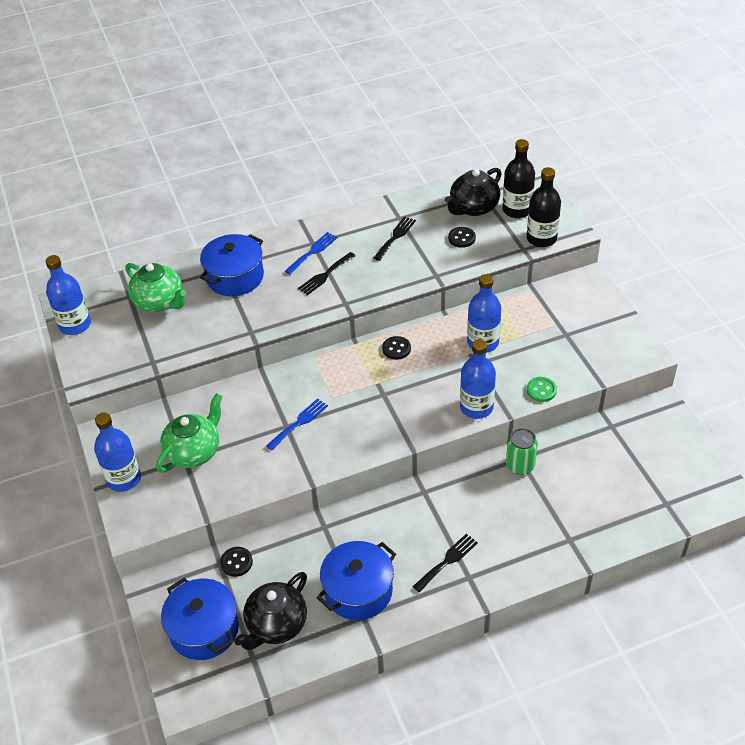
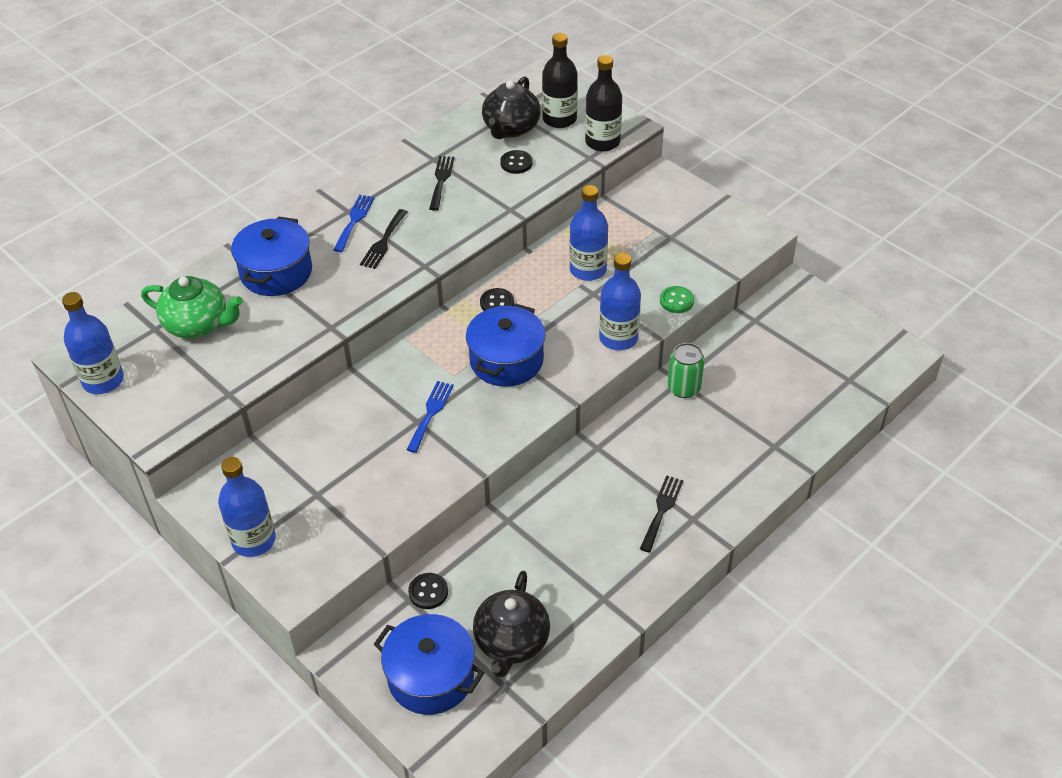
camera: 25 degrees left, 0 degrees up
green teapot [156,393,222,473] -> none
blue pot [317,541,396,620] -> blue pot moved to [466,303,546,387]

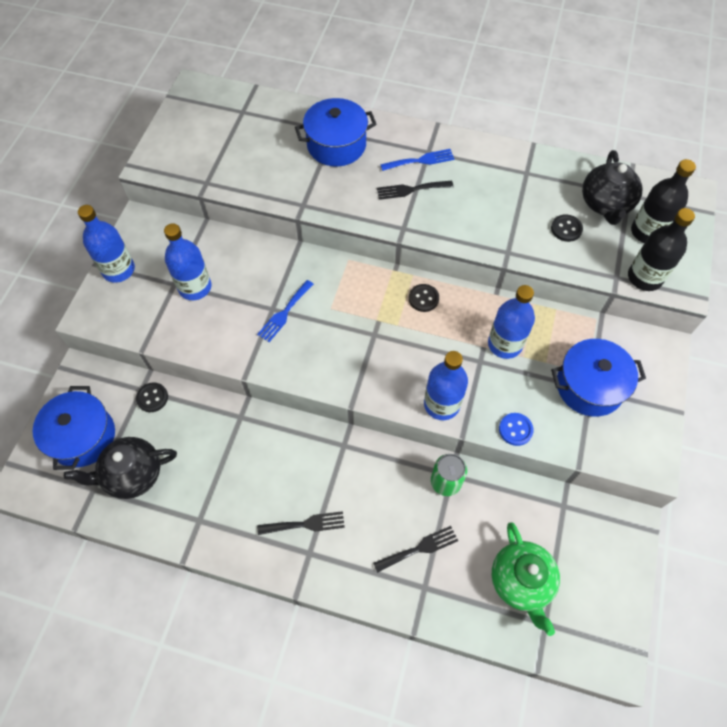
camera: 60 degrees right, 15 degrees up
blue bottle [62,292,124,394] -> blue bottle moved to [164,224,211,300]
green teapot [141,276,243,338] -> green teapot moved to [492,522,560,636]
blue fork [407,381,454,453] -> blue fork turned 135 degrees clockwise [257,280,314,342]
black fork [429,156,454,211] -> black fork moved to [373,526,458,573]
blue pot [466,303,546,387] -> blue pot moved to [551,339,646,416]
black teapot [482,76,541,139] -> black teapot turned 75 degrees counterclockwise [582,150,643,225]
green button [660,286,694,313] -> blue button [499,413,533,446]

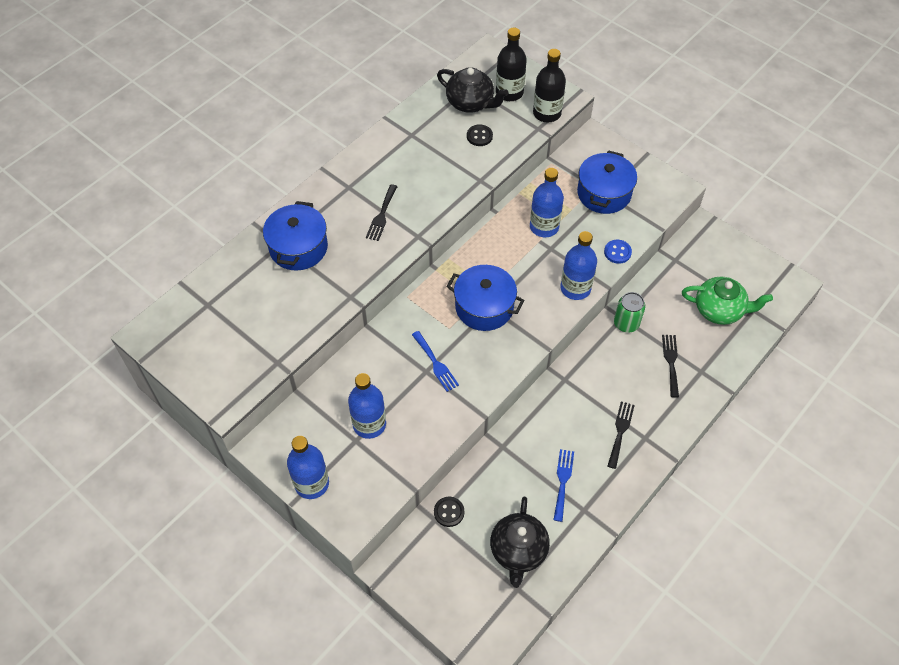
camera: 65 degrees left, 5 degrees down
blue pot [33,386,115,470] -> blue pot moved to [446,265,525,331]
blue fork [380,149,454,171] -> blue fork moved to [553,449,574,522]
black button [409,284,439,312] -> none

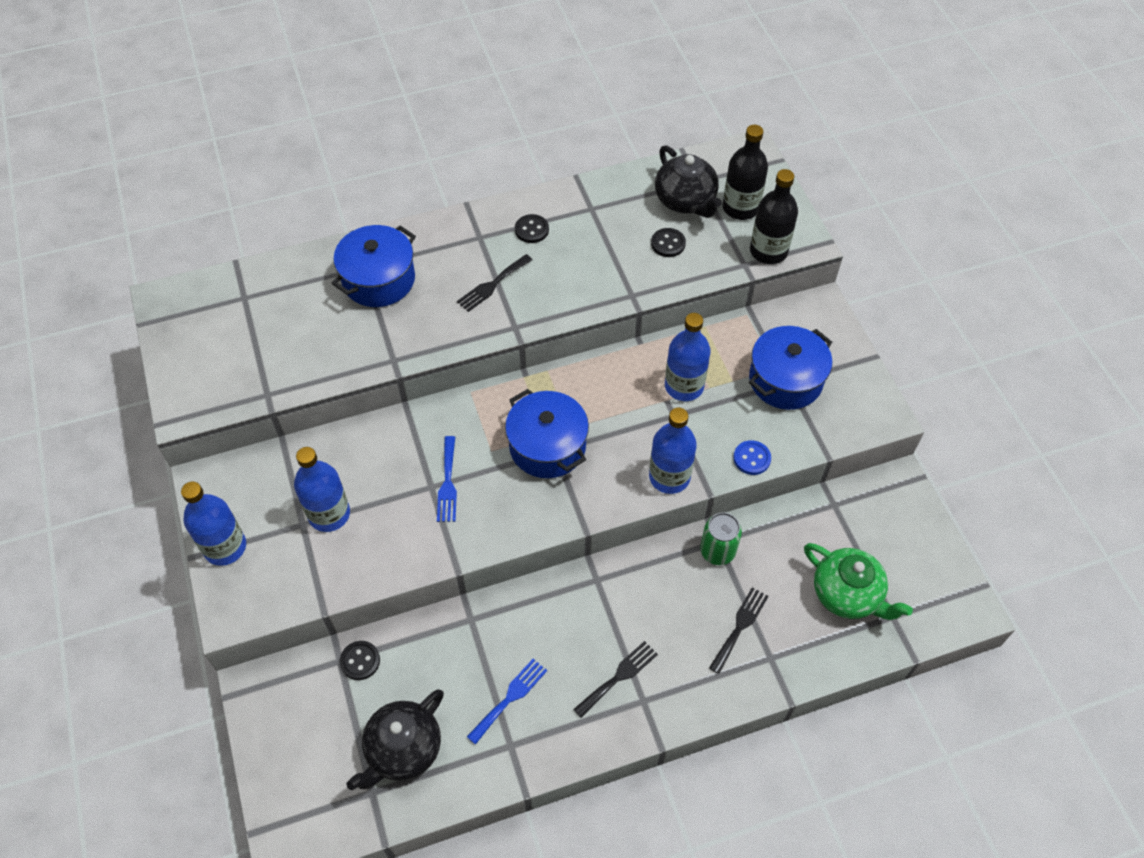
camera: 30 degrees right, 0 degrees up
none -> black button [515,214,549,243]

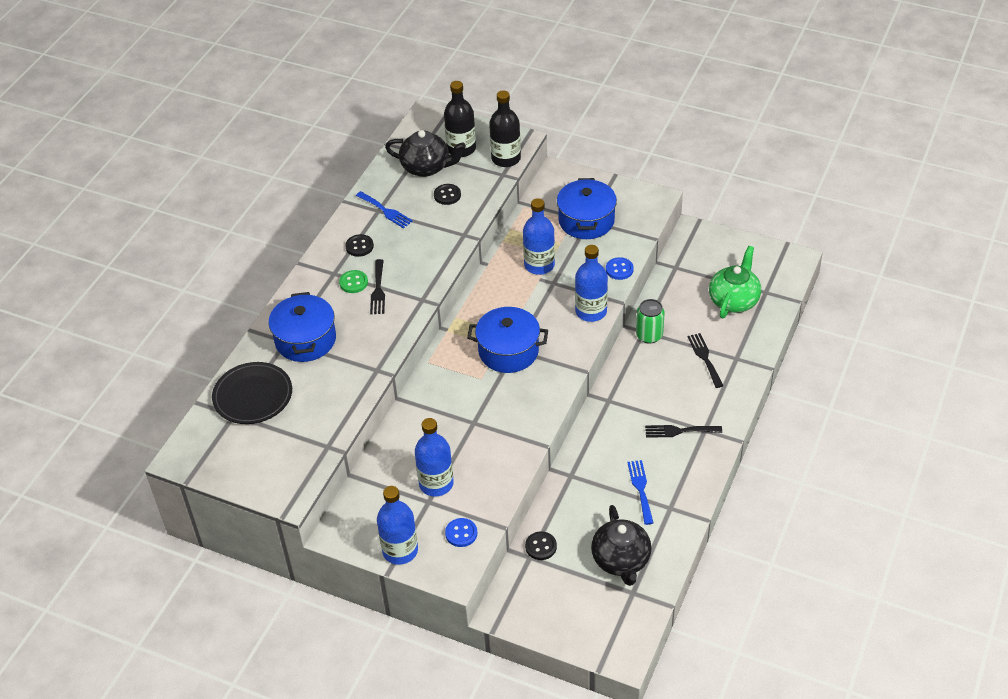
camera: 45 degrees left, 10 degrees down
blue fork [437,436,457,522] -> blue fork moved to [356,191,413,228]
black fork [573,641,658,718] -> black fork turned 90 degrees counterclockwise [645,425,722,438]
green teapot [804,543,913,620] -> green teapot turned 60 degrees counterclockwise [709,246,761,318]
none -> black plate [212,362,292,424]
none -> green button [339,270,368,293]
none -> blue button [445,518,477,547]

